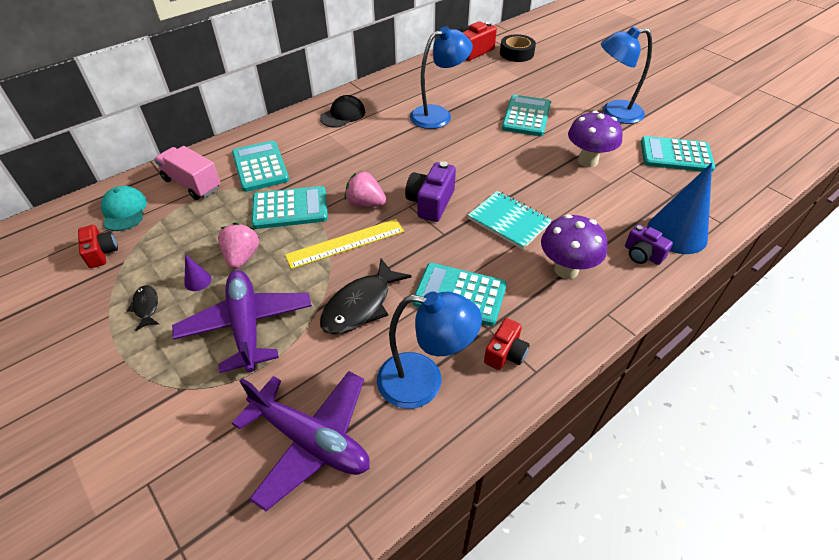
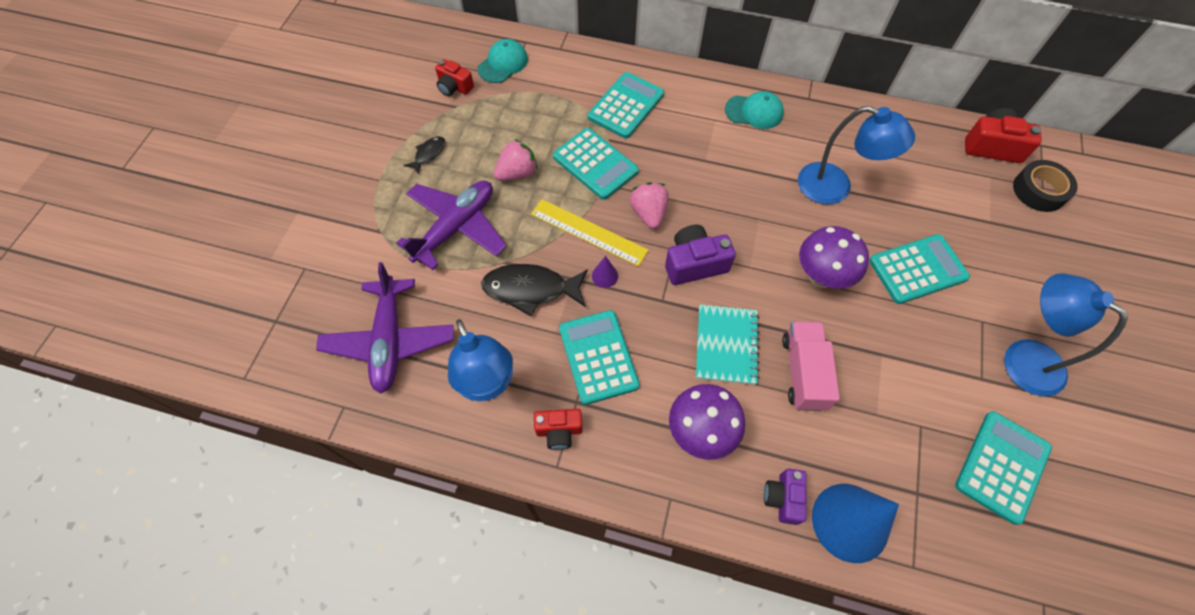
camera: 55 degrees right, 15 degrees up
red camera [78,225,118,268] -> red camera turned 90 degrees clockwise [435,59,474,96]
pink truck [154,146,221,200] -> pink truck moved to [782,321,840,411]
purple cone [184,254,211,291] -> purple cone moved to [592,256,618,288]
black cap [320,95,365,128] -> turquoise cap [725,91,784,129]
purple mushroom [568,111,623,167] -> purple mushroom moved to [799,226,869,289]
turquoise calculator [641,136,715,172] -> turquoise calculator turned 60 degrees clockwise [955,411,1052,525]

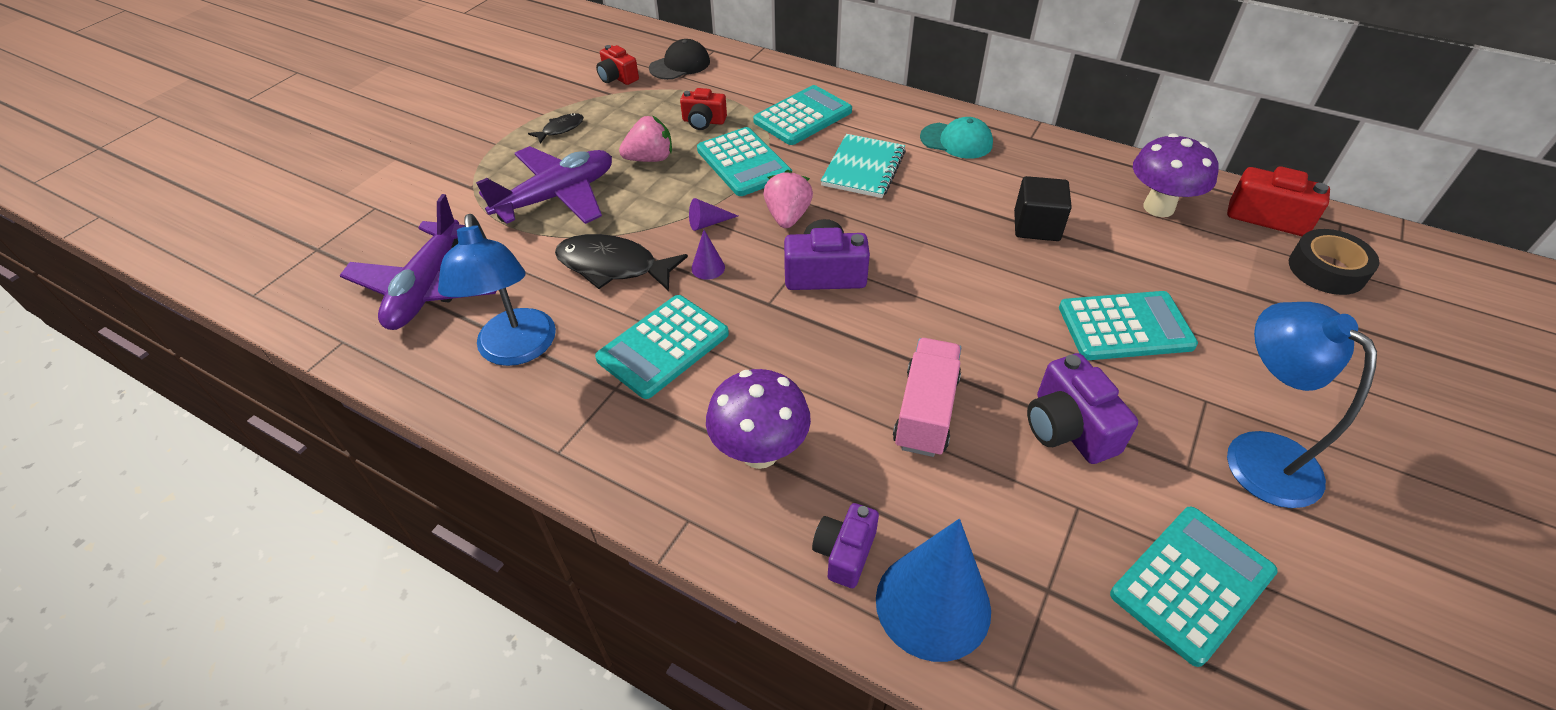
camera: 15 degrees right, 15 degrees down
turquoise cap [477,39,528,83] -> black cap [649,39,710,80]
yellow ruler [531,199,649,267] -> purple cone [689,198,738,231]
red camera [534,409,583,450] -> red camera moved to [680,88,727,130]
turquoise calculator [559,310,640,405] -> turquoise calculator turned 135 degrees counterclockwise [595,295,729,399]
turquoise notebook [696,305,759,385] -> turquoise notebook moved to [821,134,906,198]
blue lamp [798,106,915,205] -> black cube [1014,176,1072,241]
purple mushroom [799,226,869,289] -> purple mushroom moved to [1133,133,1219,217]
none -> purple camera [1027,353,1138,464]

